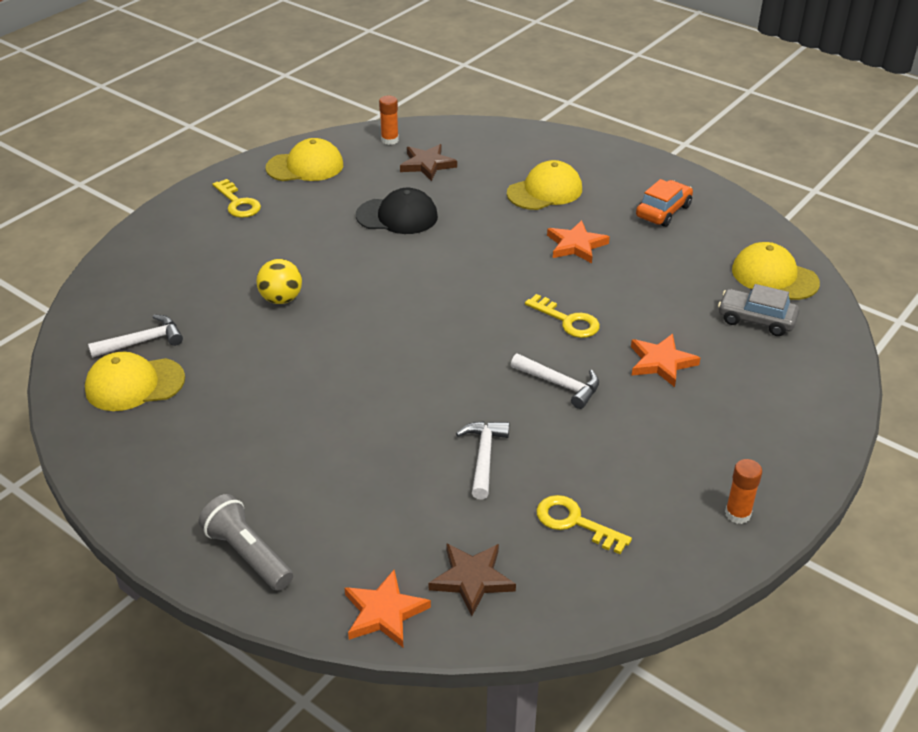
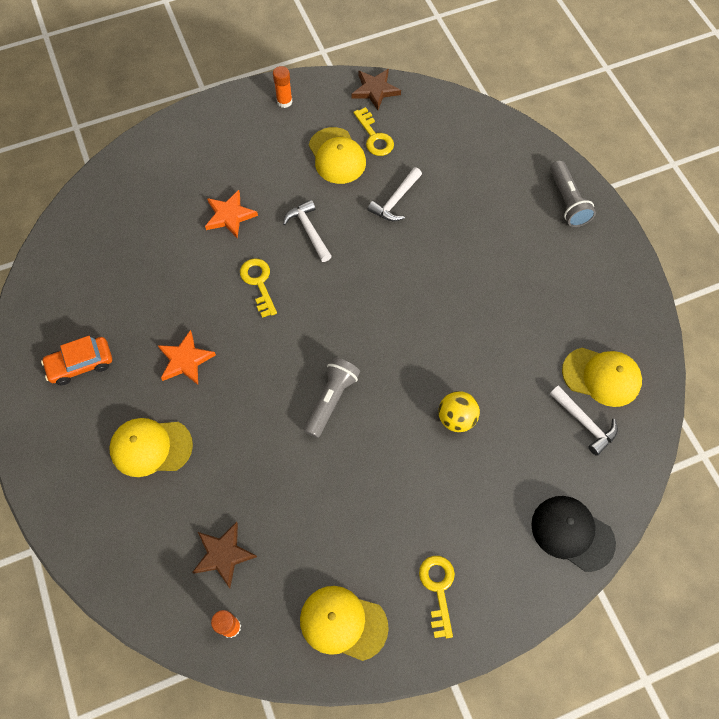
camera: 150 degrees left, 25 degrees up
white hammer [88,315,183,358] -> white hammer turned 135 degrees counterclockwise [550,385,618,456]
orange star [345,570,431,647] -> none
black cap [356,188,438,234] -> black cap moved to [531,496,616,572]
brown star [428,543,516,616] -> brown star moved to [352,69,401,110]
grey car [718,284,799,336] -> none
yellow cap [732,242,820,300] -> yellow cap moved to [309,127,366,184]
none -> grey flashlight [304,357,360,438]

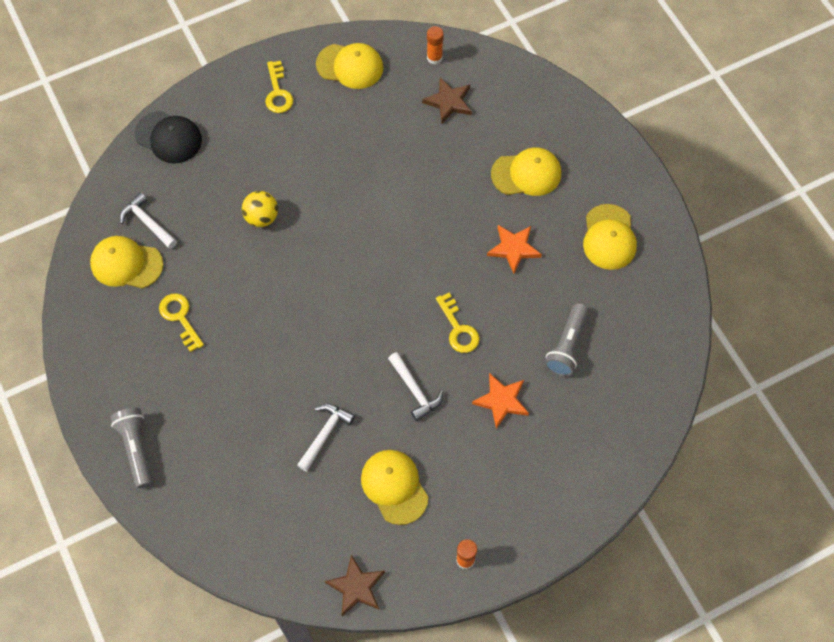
camera: 175 degrees right, 0 degrees up
orange car [41,336,112,385] -> yellow cap [583,204,637,270]
grey flashlight [304,357,360,438] -> grey flashlight moved to [544,303,588,376]
yellow key [353,107,394,156] -> yellow key moved to [159,293,204,352]

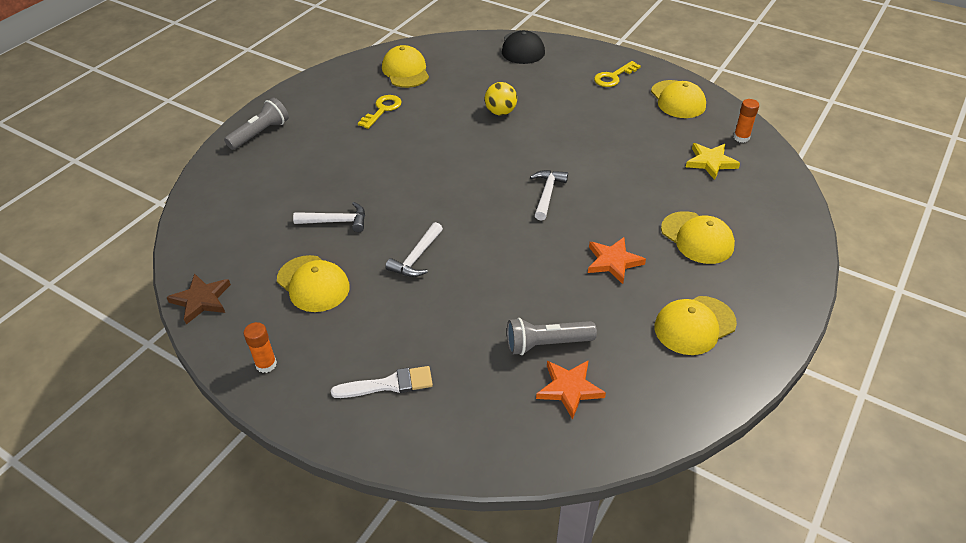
camera: 60 degrees right, 20 degrees down
white hammer [120,192,177,249] -> white hammer moved to [530,170,568,221]
yellow cap [361,450,429,525] -> yellow cap turned 105 degrees clockwise [277,255,350,312]
brown star [422,78,472,124] -> yellow star [686,143,740,180]
yellow key [436,293,480,353] -> none
orange star [472,373,529,429] -> orange star moved to [536,360,606,419]
none -> white brush [331,366,433,398]

